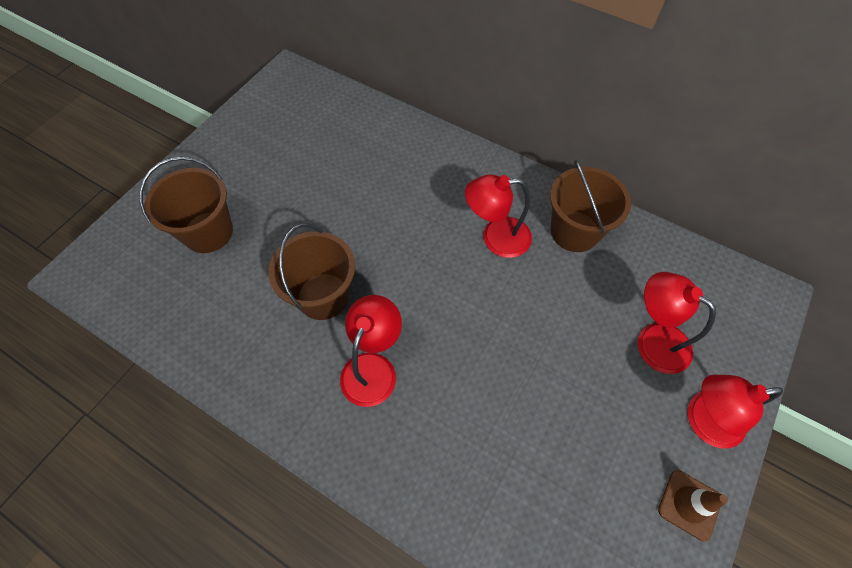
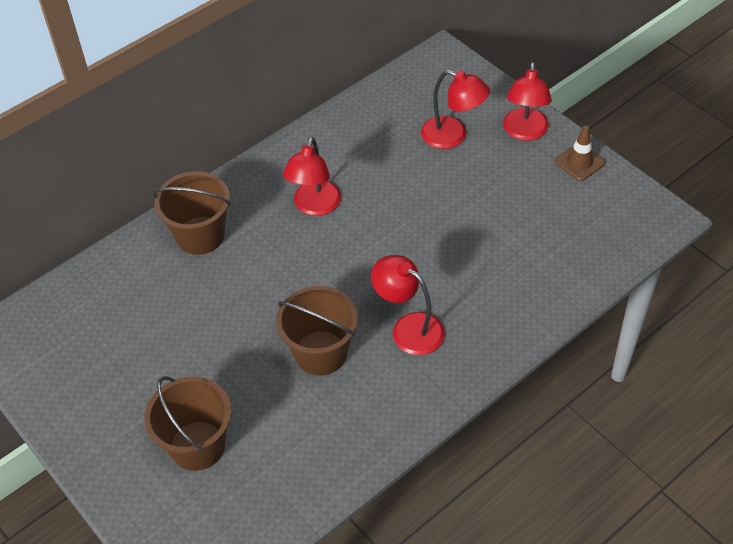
camera: 70 degrees left, 10 degrees down
brown bucket [550,160,631,252] -> brown bucket moved to [153,171,231,255]
red lamp [638,272,716,374] -> red lamp turned 120 degrees counterclockwise [421,70,490,149]

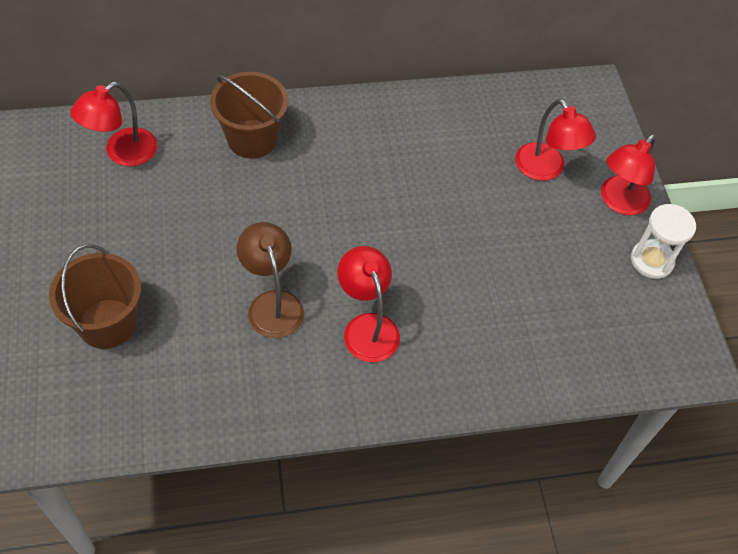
camera: 25 degrees right, 5 degrees up
brown bucket [276,286,358,376] -> brown lamp [237,222,304,338]
red lamp [283,137,341,216] -> red lamp moved to [70,82,157,166]
brown traffic cone [555,126,605,181] -> white hourglass [631,204,696,279]

